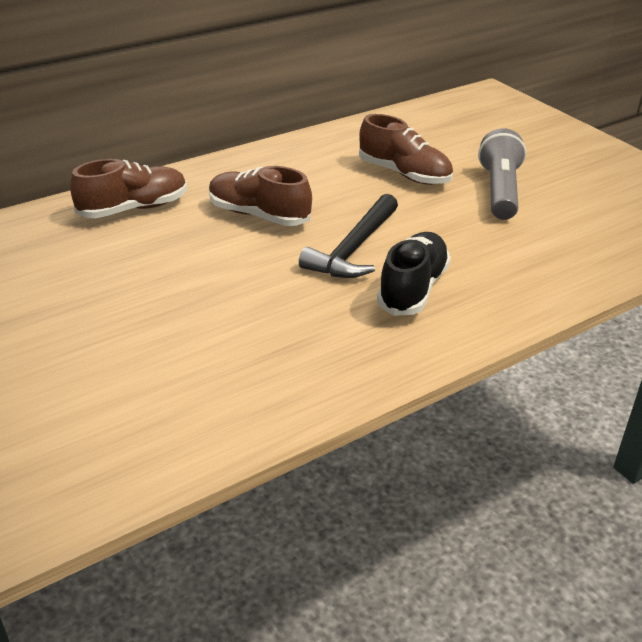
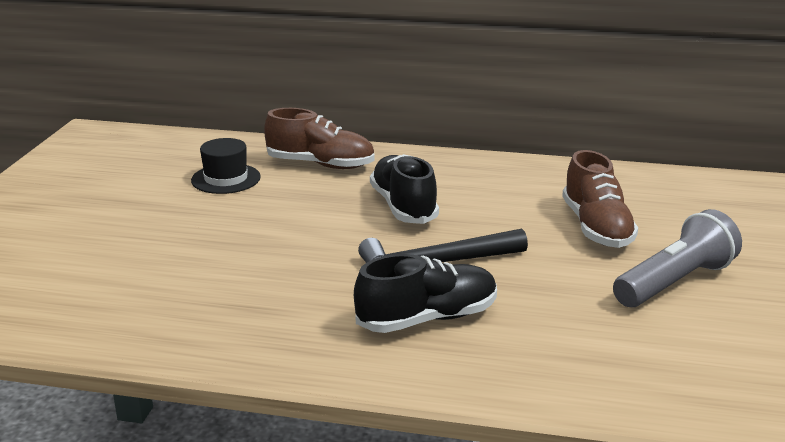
camera: 45 degrees right, 10 degrees down
brown shoe [209,166,312,226] -> black shoe [370,154,439,224]
none -> black hat [191,138,261,194]

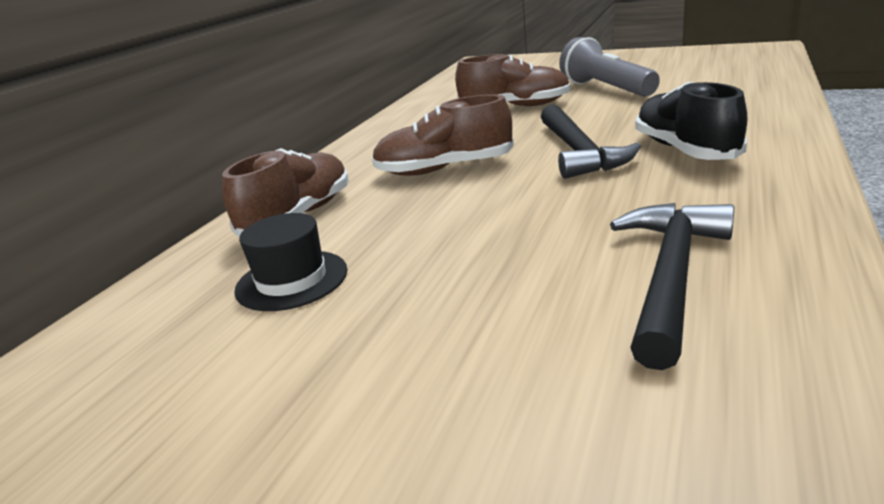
camera: 75 degrees left, 0 degrees up
black shoe [370,154,439,224] -> brown shoe [372,94,514,175]
none -> black hammer [610,203,734,370]

